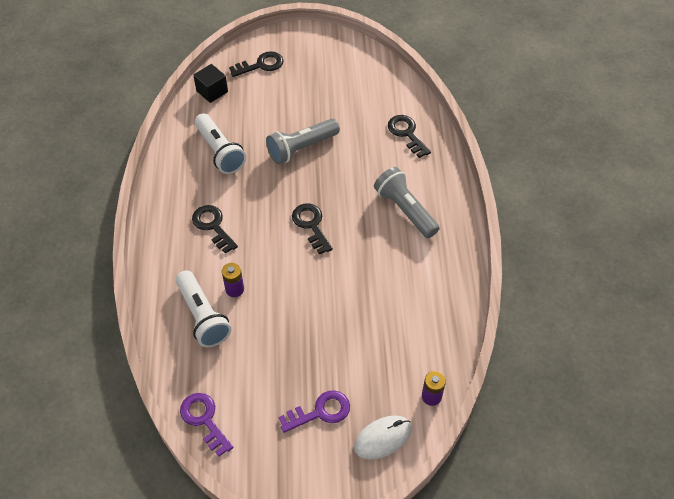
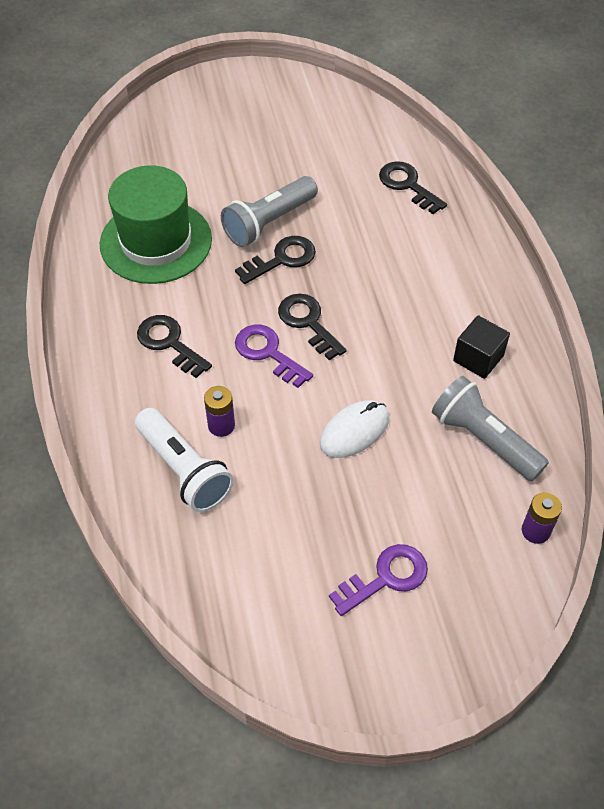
camera: 10 degrees left, 0 degrees up
purple key [180,393,233,457] -> purple key moved to [235,325,313,388]
black cube [193,64,228,103] -> black cube moved to [453,315,510,379]
white flashlight [195,113,246,174] -> green hat [100,165,212,284]
black key [229,51,284,77] -> black key moved to [235,236,316,284]
white mouse [354,415,412,460] -> white mouse moved to [320,400,389,458]
grey flashlight [374,167,440,238] -> grey flashlight moved to [432,376,549,481]

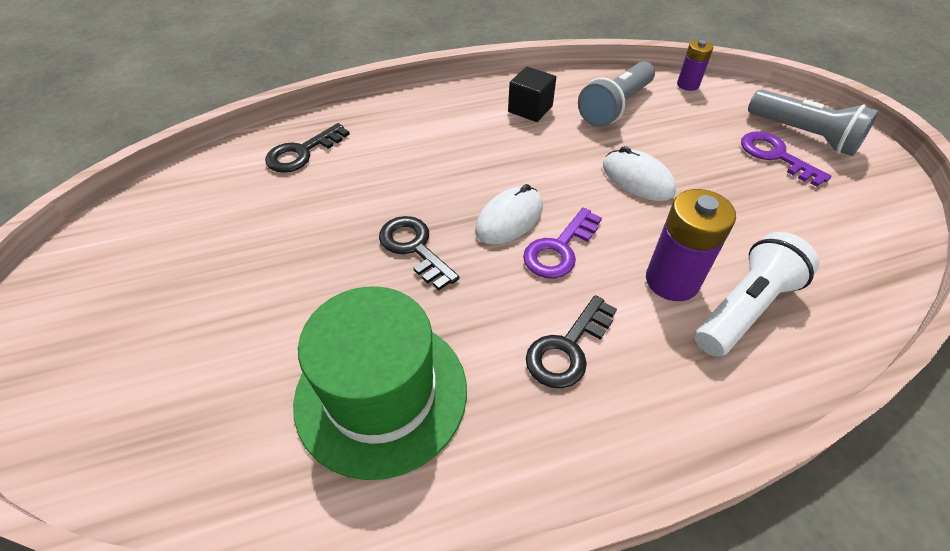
camera: 95 degrees left, 5 degrees down
purple battery [204,386,235,437] -> purple battery [646,189,736,301], size x1.70
grey flashlight [221,176,318,247] -> grey flashlight moved to [748,89,879,156]
black key [278,294,347,360] -> white mouse [475,184,543,245]

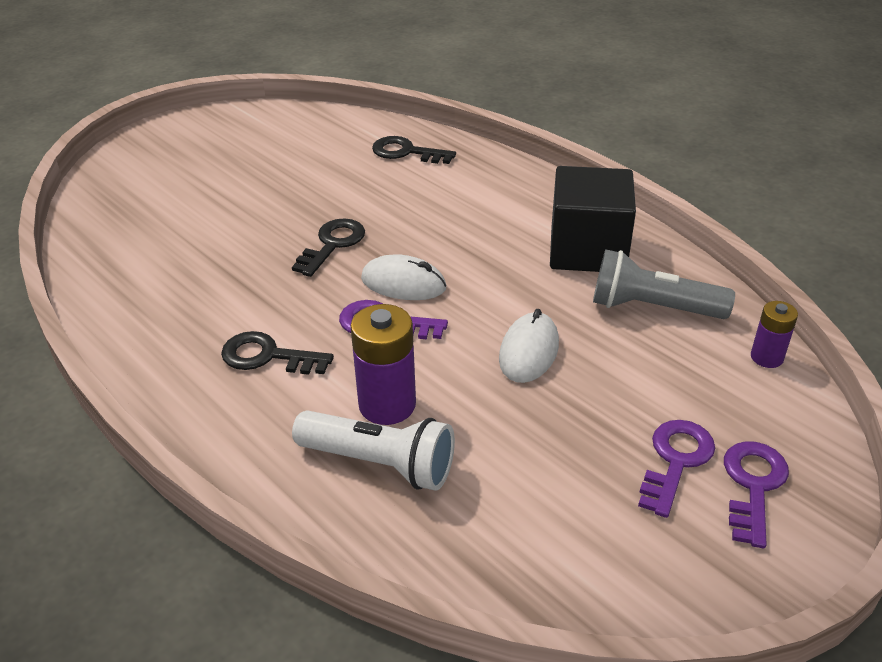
camera: 65 degrees right, 10 degrees down
green hat [293,286,467,480] -> none
black cube [508,67,556,122] -> black cube [550,166,636,272], size x1.82
grey flashlight [748,89,879,156] -> purple key [724,441,789,548]

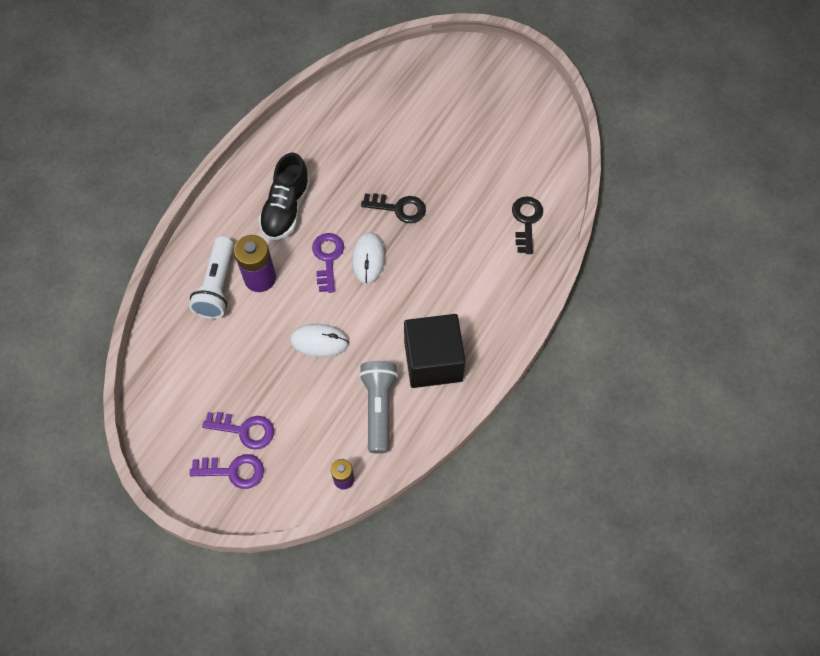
camera: 75 degrees right, 25 degrees up
black key [221,331,334,375] -> black shoe [259,153,310,240]

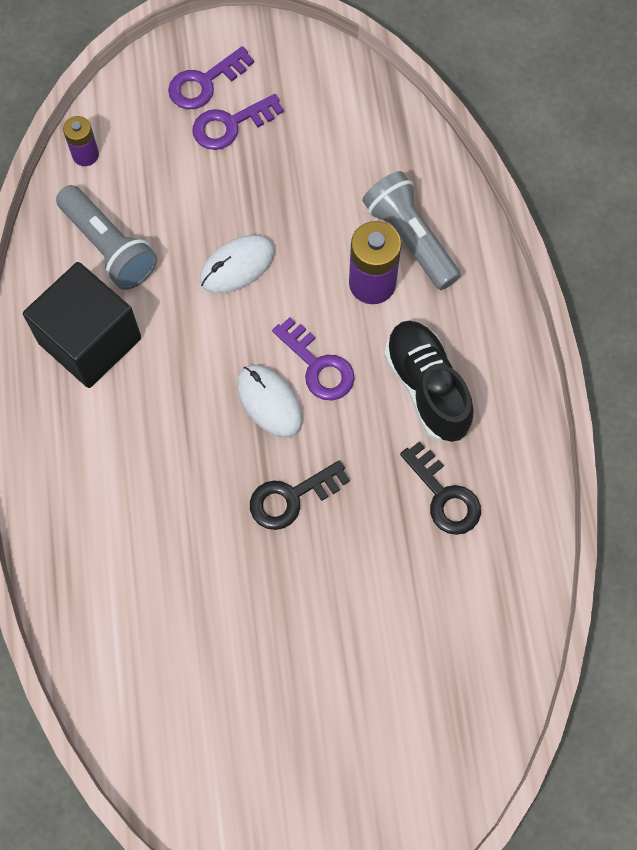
camera: 140 degrees right, 5 degrees up
white flashlight [189,236,233,319] -> grey flashlight [362,171,461,290]
black key [512,196,543,254] -> black key moved to [400,441,481,535]

